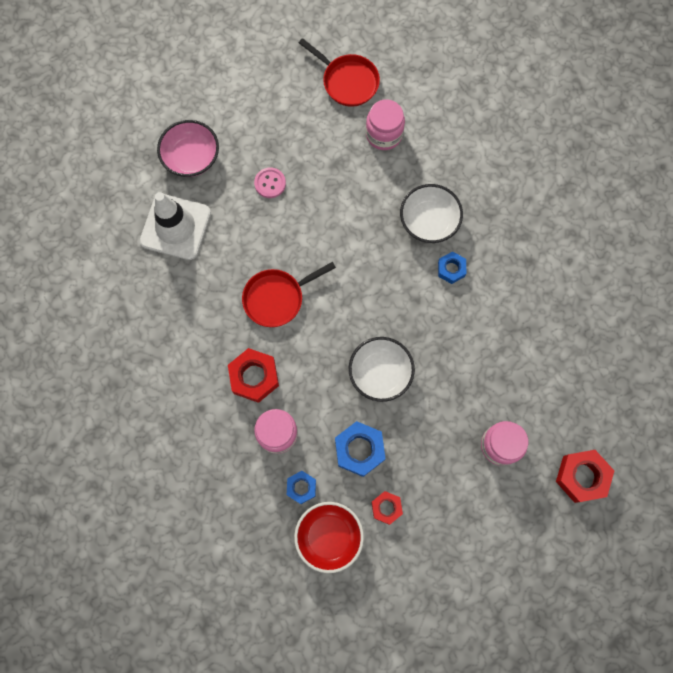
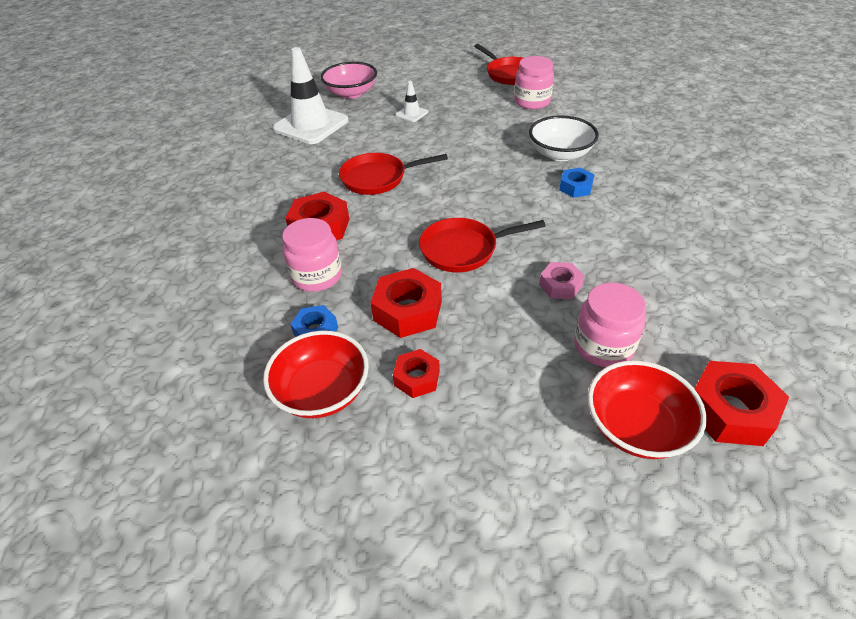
camera: 20 degrees right, 30 degrees down
pink button [254,168,286,198] -> white traffic cone [395,81,428,122]
blue nut [335,421,386,477] -> red nut [370,268,442,338]
white bowl [349,337,415,402] -> red pan [419,218,545,272]
none -> pink nut [539,262,584,299]
none -> red bowl [588,360,706,459]

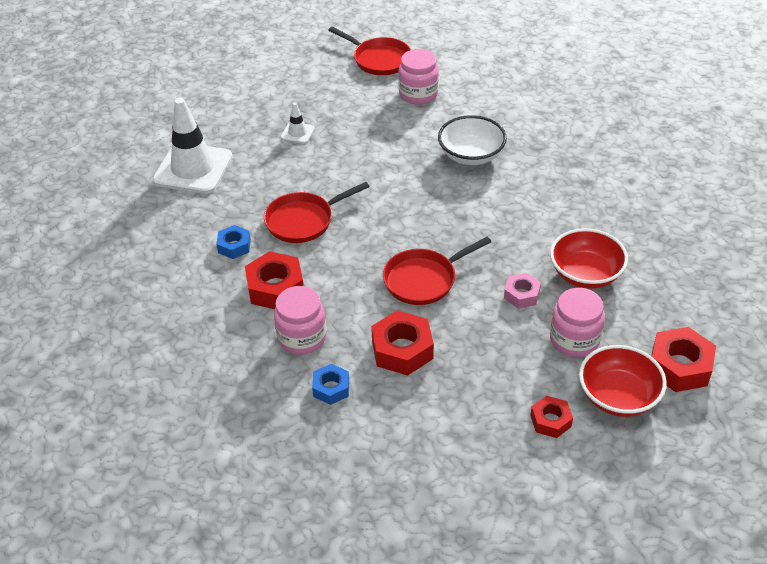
camera: 20 degrees left, 0 degrees up
red bowl [263,331,369,418] -> red bowl moved to [550,228,628,289]
pink bowl [320,62,377,99] -> none
red nut [393,349,440,398] -> red nut moved to [530,396,573,438]
blue nut [559,168,594,198] -> blue nut moved to [216,225,251,259]

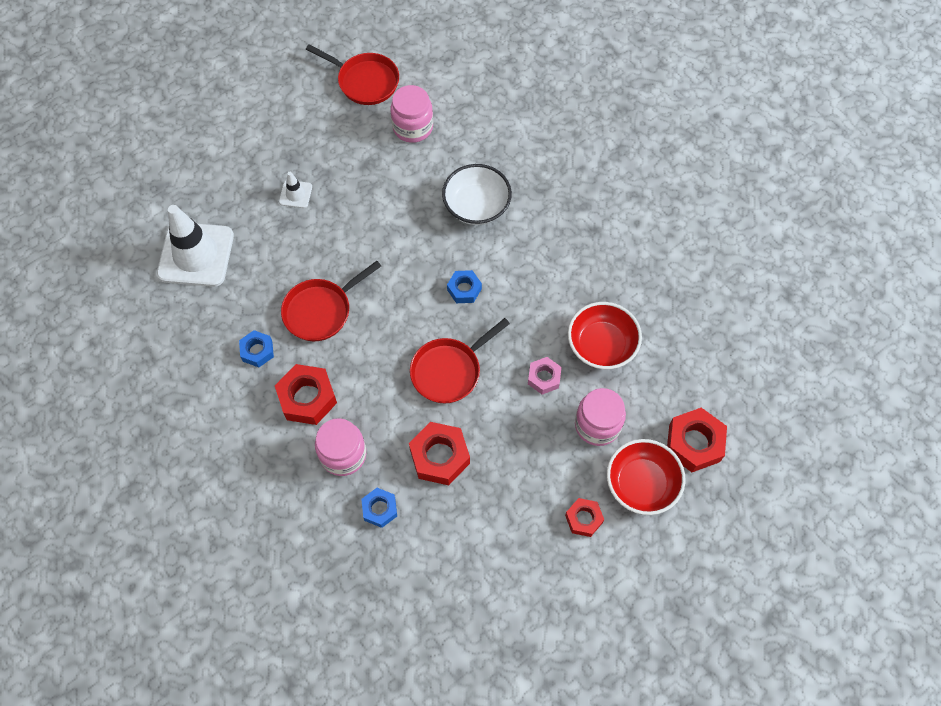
camera: 10 degrees left, 20 degrees up
none -> blue nut [447,270,482,303]

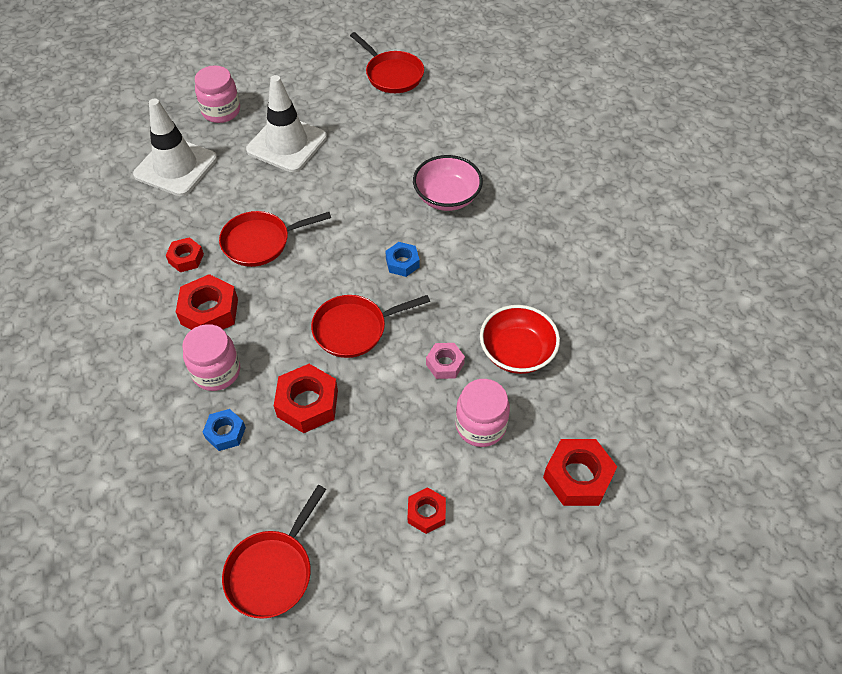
camera: 20 degrees right, 10 degrees down
blue nut [239,330,274,367] -> red nut [166,237,204,272]
white traffic cone [279,172,312,208] -> white traffic cone [246,75,327,172], size x2.23
pink jar [390,85,433,143] -> pink jar moved to [195,66,240,123]
white bowl [442,164,512,225] -> pink bowl [413,155,483,211]
red bowl [607,439,686,515] -> none
none -> red pan [222,485,326,619]

